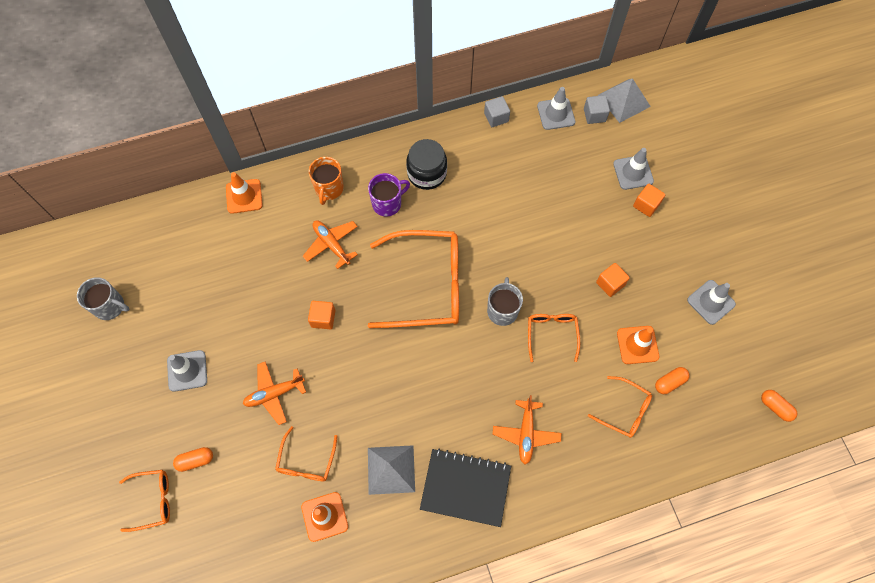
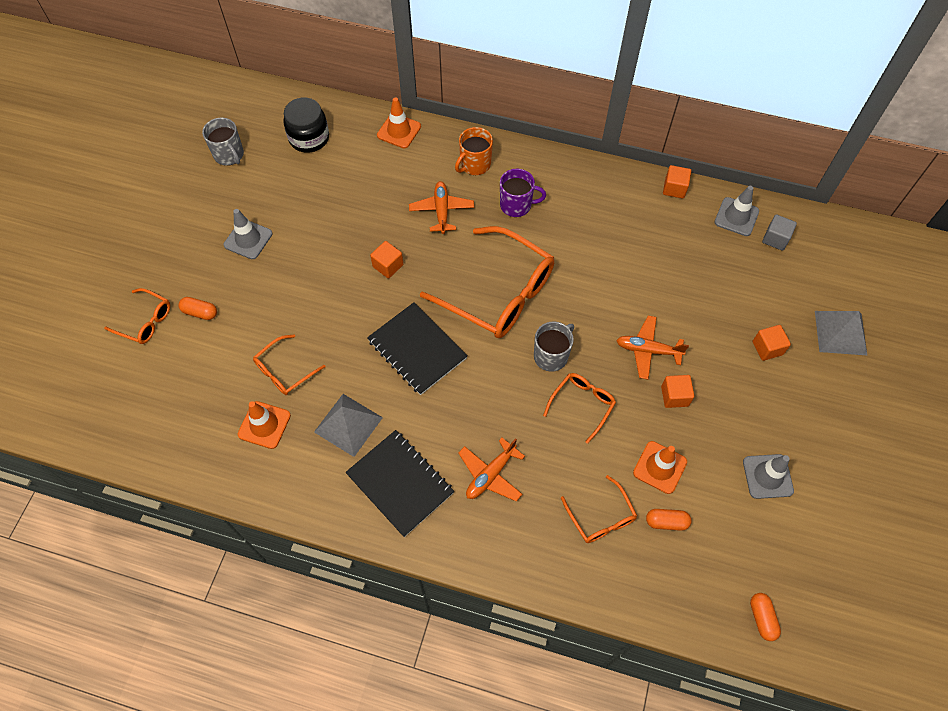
camera: 35 degrees right, 5 degrees down
orange plane [243,362,306,425] -> orange plane moved to [616,316,689,380]
black jar [406,139,447,190] -> black jar moved to [283,98,329,153]
grey cube [484,96,510,127] -> orange cube [663,165,691,199]
grey pyramid [598,78,651,123] -> grey pyramid moved to [815,311,868,356]
grey traffic cone [613,148,654,190] -> none
none -> black notebook [367,302,467,395]

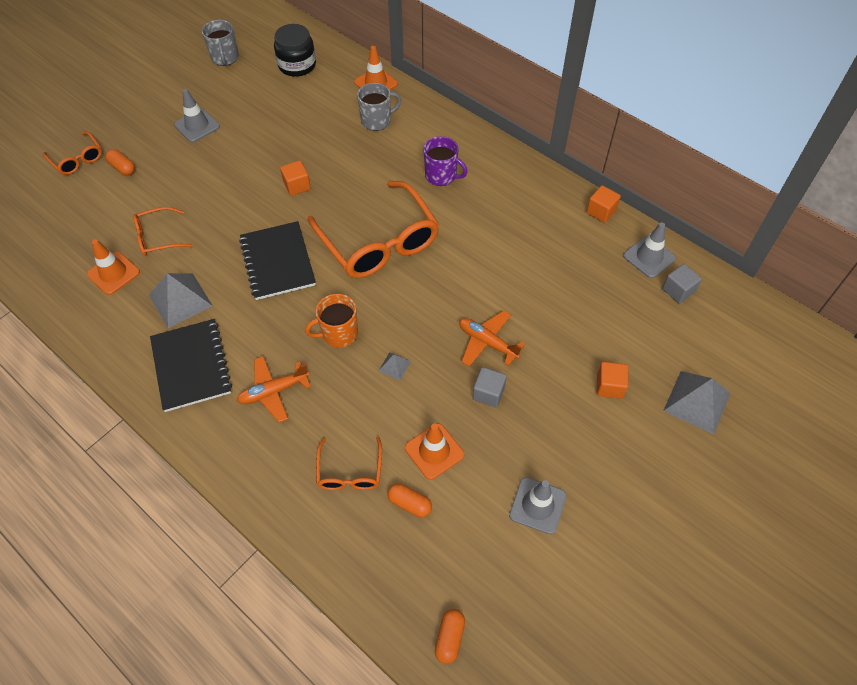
camera: 25 degrees right, 5 degrees down
orange plane [409,181,474,234] -> none
orange mug [455,127,493,175] -> orange mug moved to [305,294,358,347]
grey mug [534,321,574,372] -> grey mug moved to [357,83,401,131]
orange glasses [543,373,616,444] -> grey pyramid [379,352,411,380]
orange cube [661,375,694,408] -> grey cube [472,367,507,408]

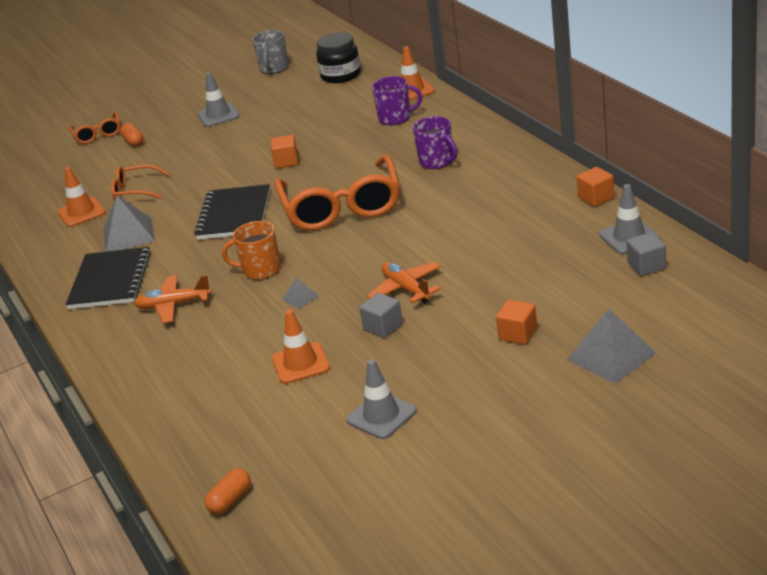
camera: 25 degrees right, 25 degrees down
orange glasses [316,436,382,490] -> none
grey mug [357,83,401,131] -> purple mug [372,76,422,125]
orange capsule [387,483,432,517] -> none

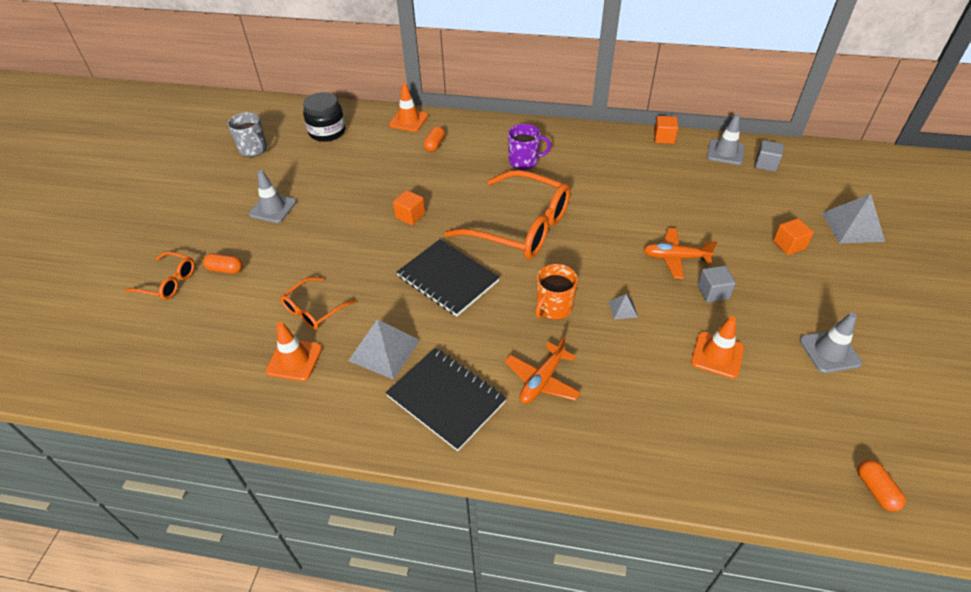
camera: 55 degrees left, 15 degrees up
purple mug [372,76,422,125] -> orange capsule [424,126,445,152]

